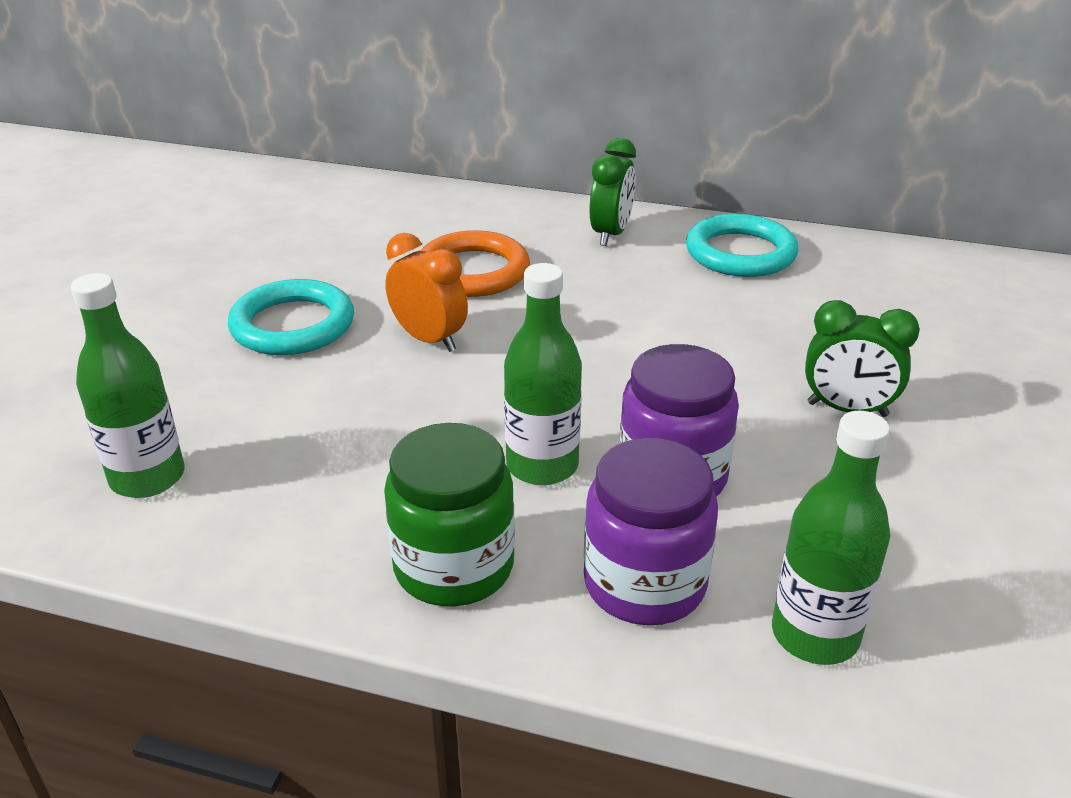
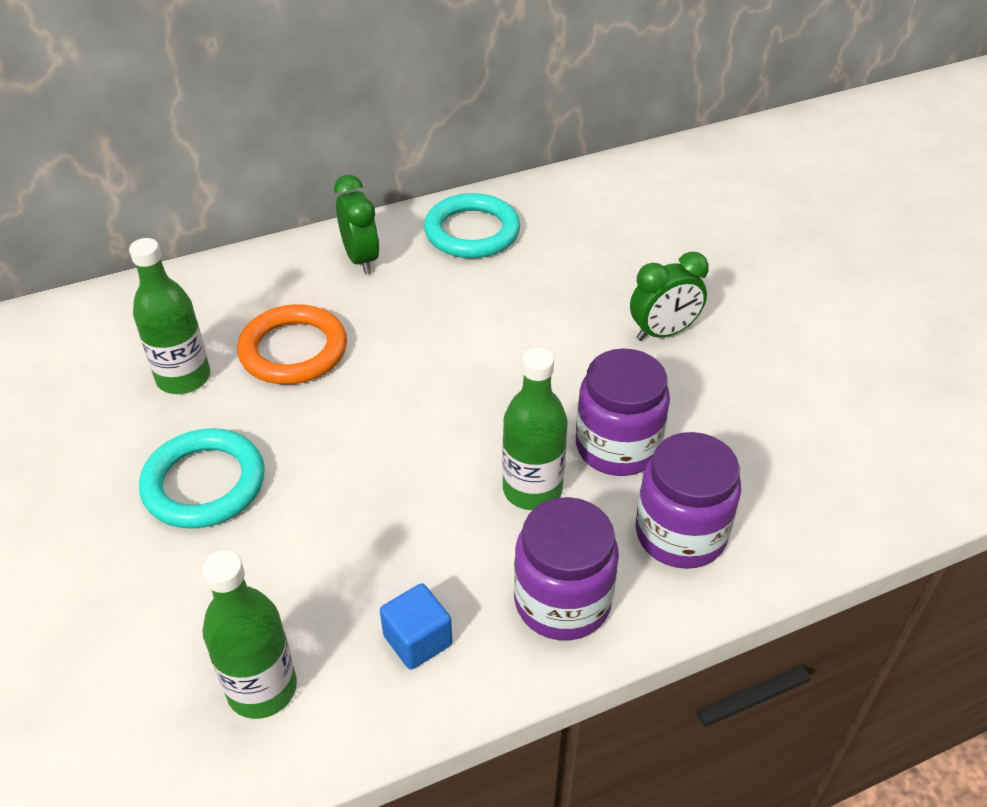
camera: 40 degrees left, 10 degrees up
green jar [384,423,515,606] -> purple jar [514,497,619,640]
orange clock [385,233,468,352] -> none
green bottle [772,411,890,665] -> green bottle moved to [129,238,210,394]
none -> blue cube [380,583,452,670]

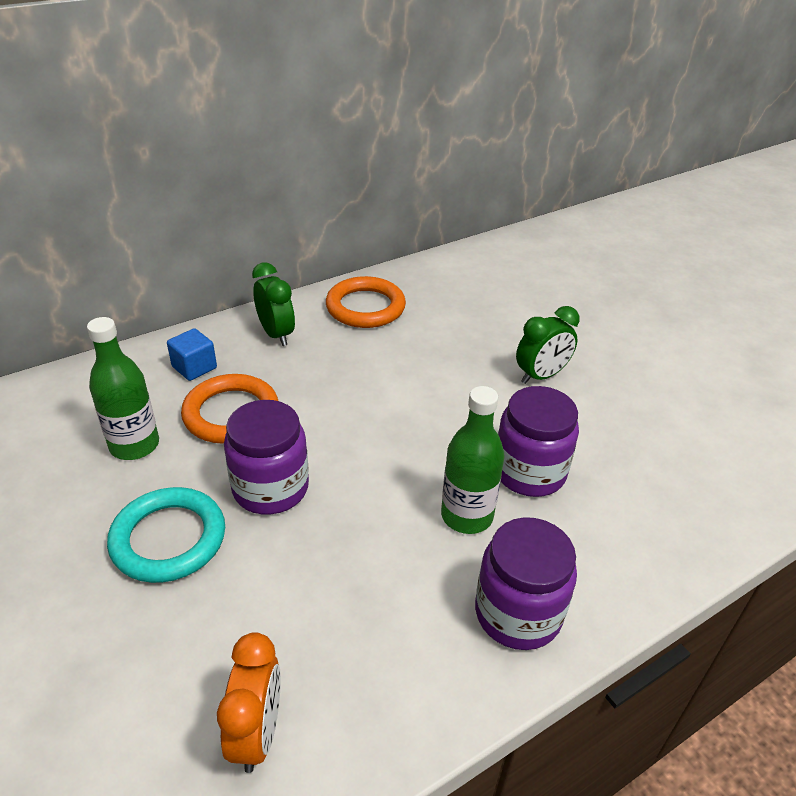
camera: 10 degrees left, 5 degrees down
green bottle [202,550,297,719] -> orange clock [217,632,281,773]
blue cube [380,583,452,670] -> blue cube moved to [167,328,217,381]
turquoise ring [424,193,520,258] -> orange ring [326,276,406,328]
purple jar [636,432,741,569] -> purple jar moved to [224,400,309,515]

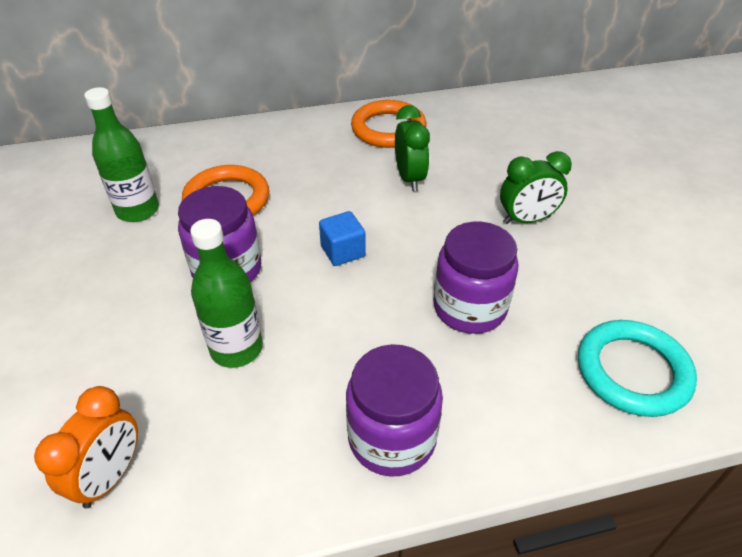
camera: 20 degrees right, 5 degrees up
turquoise ring [107,487,225,583] -> turquoise ring moved to [578,320,697,417]
blue cube [167,328,217,381] -> blue cube moved to [319,211,366,266]
green clock [252,262,295,346] -> green clock moved to [395,105,430,191]
green bottle [441,386,504,534] -> green bottle moved to [190,219,263,368]

